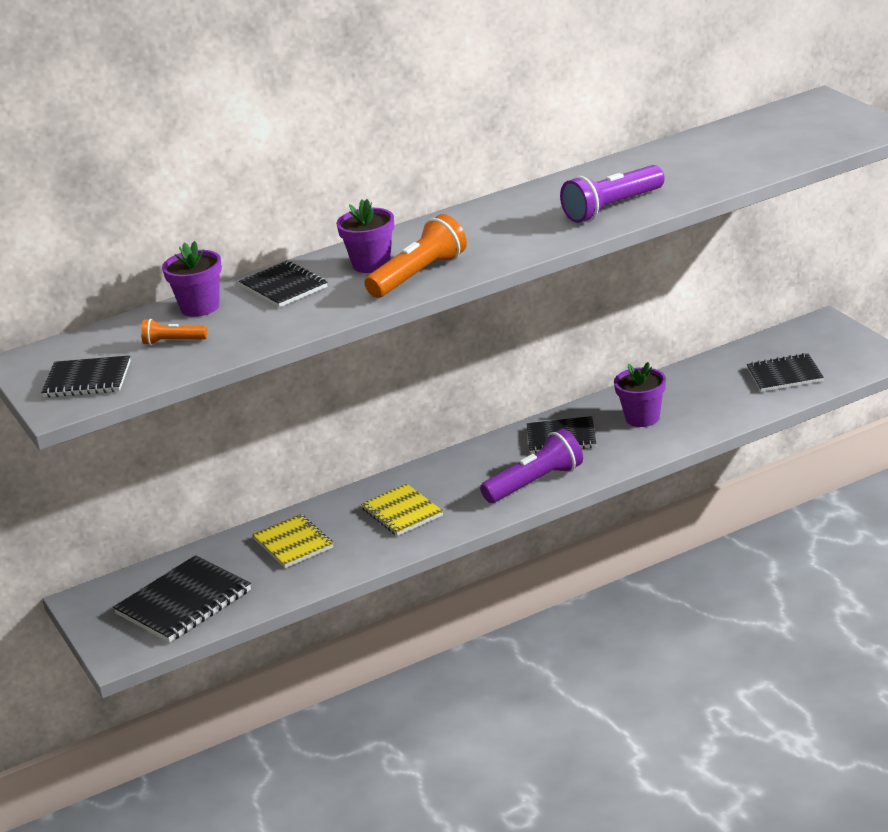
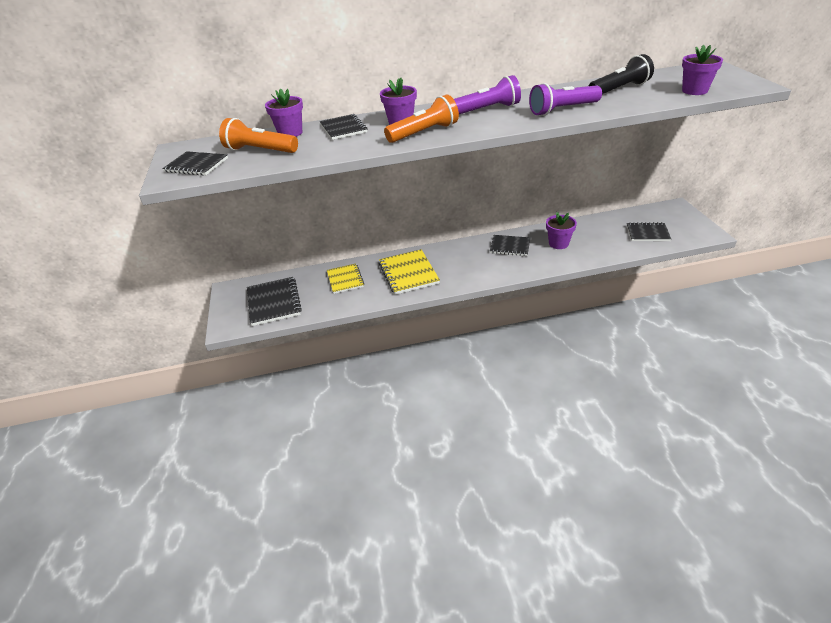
camera: 15 degrees right, 10 degrees up
black notebook [113,555,251,643] -> black notebook turned 75 degrees counterclockwise [247,277,302,326]
orange flashlight [141,319,207,345] -> orange flashlight [219,118,298,153], size x1.87
yellow notebook [361,484,443,536] -> yellow notebook [379,249,440,295], size x1.50
purple flashlight [480,429,583,503] -> purple flashlight moved to [454,75,521,114]
none -> black flashlight [589,54,654,94]
none -> purple flower pot [682,45,723,95]

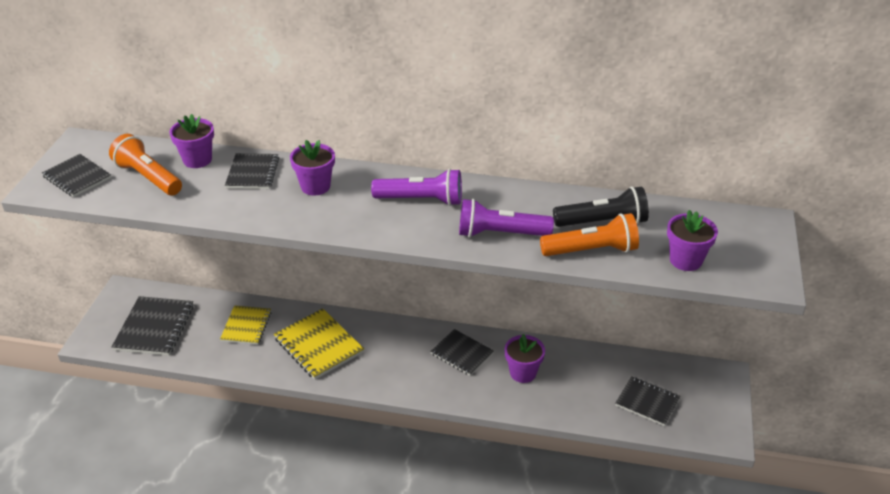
camera: 20 degrees right, 0 degrees up
yellow notebook [379,249,440,295] -> yellow notebook turned 45 degrees counterclockwise [274,308,364,380]
orange flashlight [384,94,459,143] -> orange flashlight moved to [540,213,639,256]

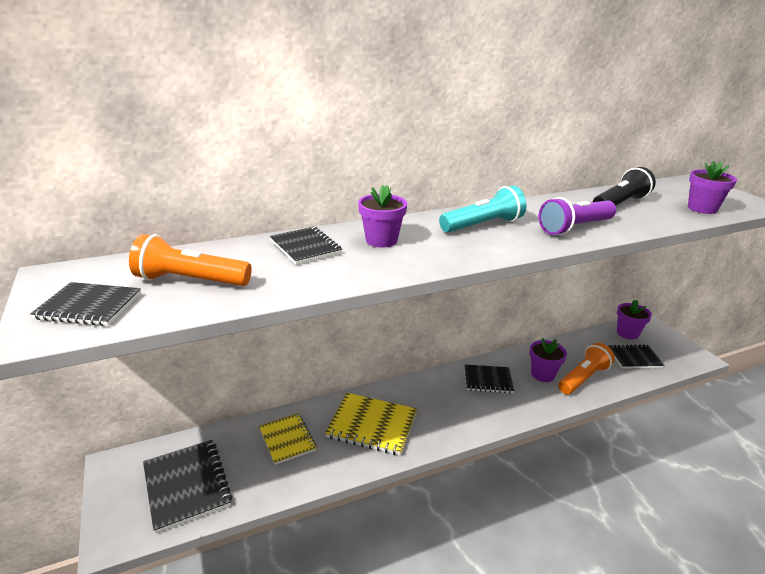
camera: 35 degrees left, 10 degrees down
purple flower pot [169,114,214,168] -> purple flower pot moved to [617,300,652,340]
purple flashlight [371,169,462,206] -> turquoise flashlight [439,185,526,233]
orange flashlight [540,213,639,256] -> orange flashlight moved to [558,343,615,395]

